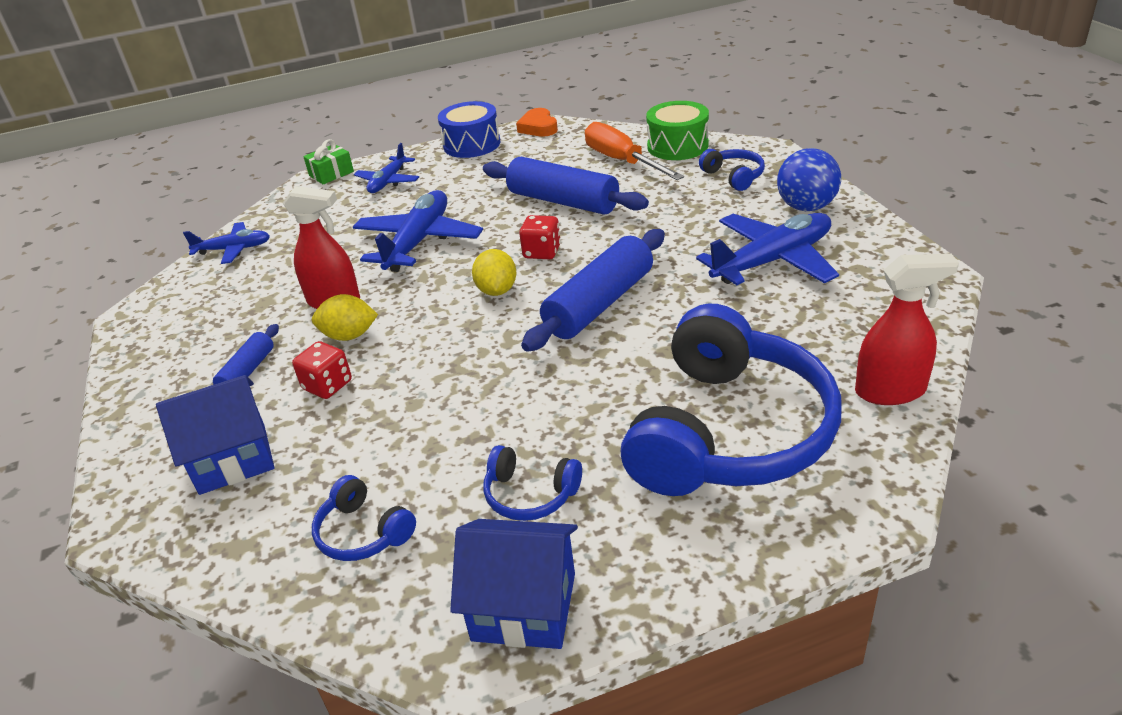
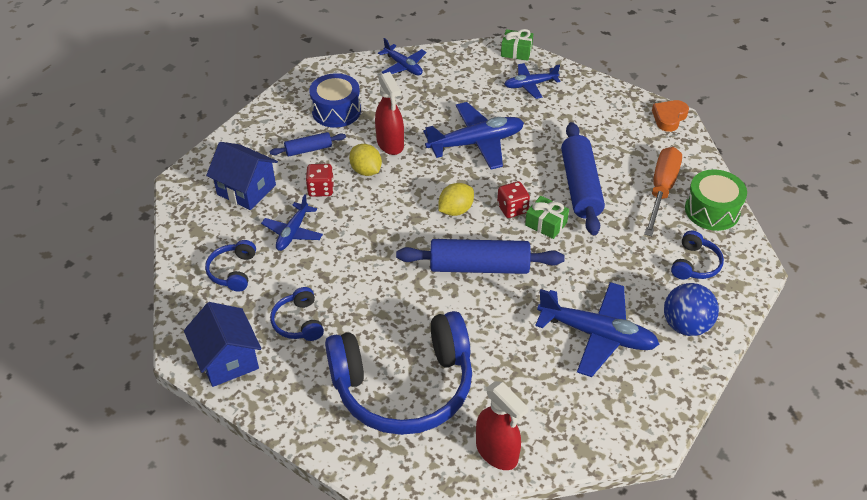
camera: 50 degrees right, 10 degrees up
blue drum [438,101,500,158] -> blue drum moved to [309,73,361,128]
none -> blue plane [261,194,323,251]
none -> green gift [525,196,569,239]

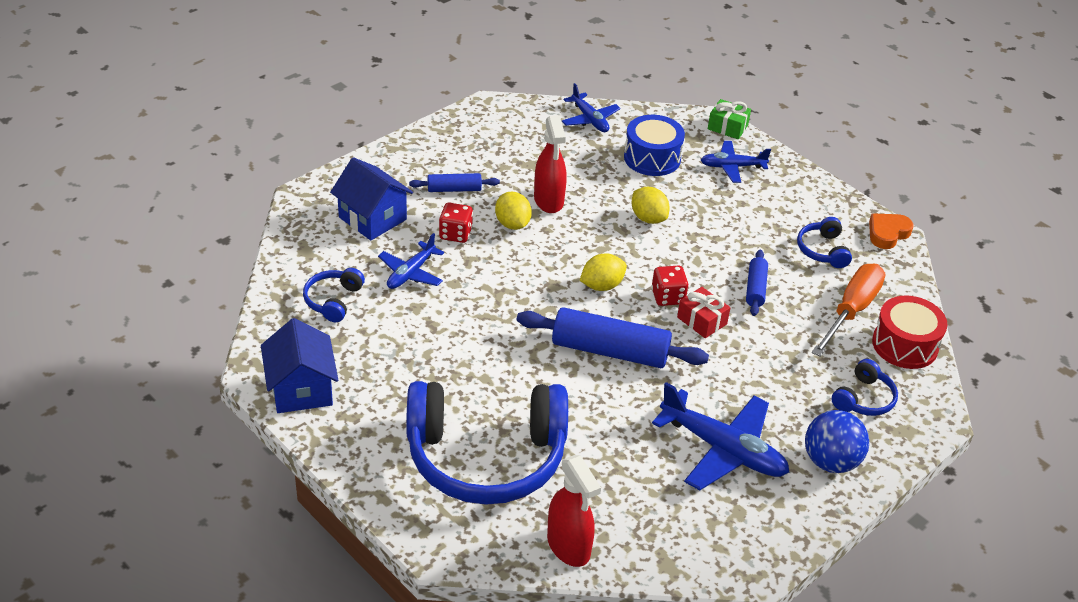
camera: 10 degrees right, 5 degrees down
blue headphones [270,287,324,341] -> blue headphones moved to [797,217,852,268]
blue drum [309,73,361,128] -> blue drum moved to [624,115,685,176]
blue plane [423,102,524,170] -> yellow lemon [631,187,670,224]
green gift [525,196,569,239] -> red gift [677,287,730,338]
blue rolling pin [561,122,605,235] -> blue rolling pin [746,250,768,316], size x0.52
green drum [685,169,747,231] -> red drum [872,296,948,369]

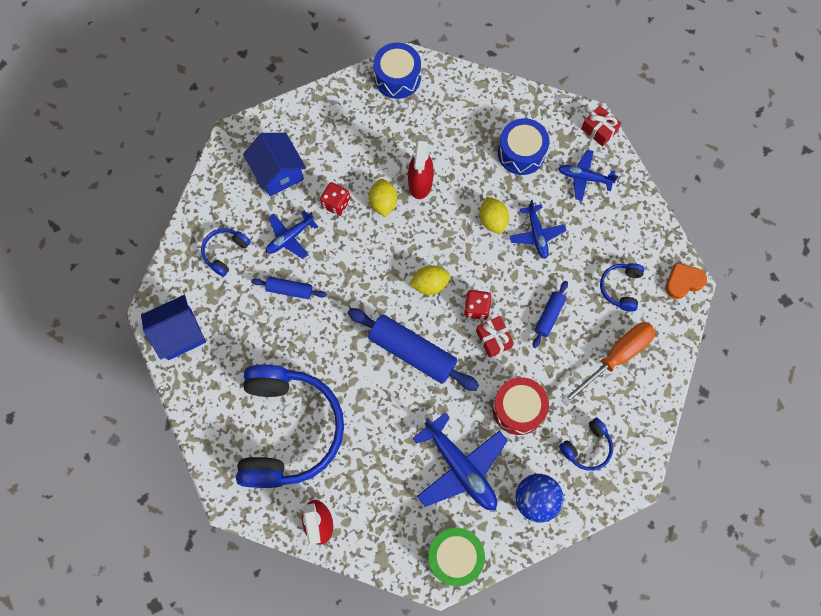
camera: 20 degrees right, 30 degrees up
blue house [261,318,338,413] -> blue house turned 60 degrees clockwise [141,295,206,360]
blue headphones [406,381,568,505] -> blue headphones turned 105 degrees counterclockwise [236,365,344,488]
blue rolling pin [409,173,500,192] -> blue rolling pin moved to [251,277,326,299]
blue plane [562,83,620,132] -> blue plane moved to [509,200,567,259]
green gift [708,99,751,139] -> red gift [581,105,622,146]
red drum [872,296,948,369] -> red drum moved to [493,377,549,435]
none -> blue drum [373,43,421,99]
none -> green drum [428,528,485,586]

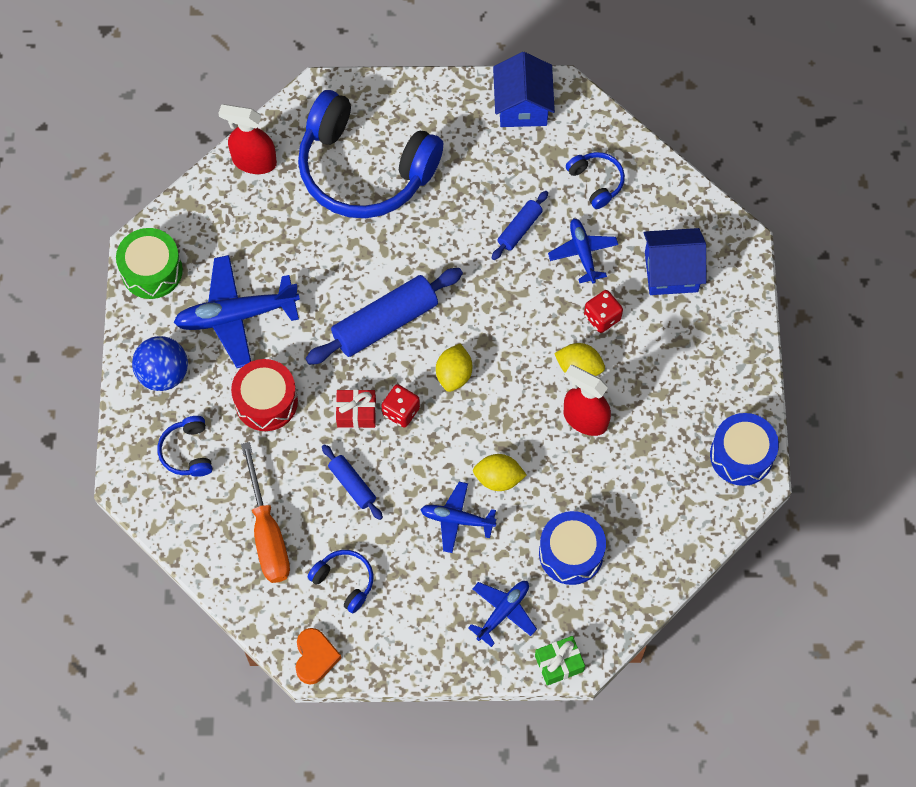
camera: 115 degrees right, 5 degrees down
red gift [581,105,622,146] -> green gift [535,636,585,686]

